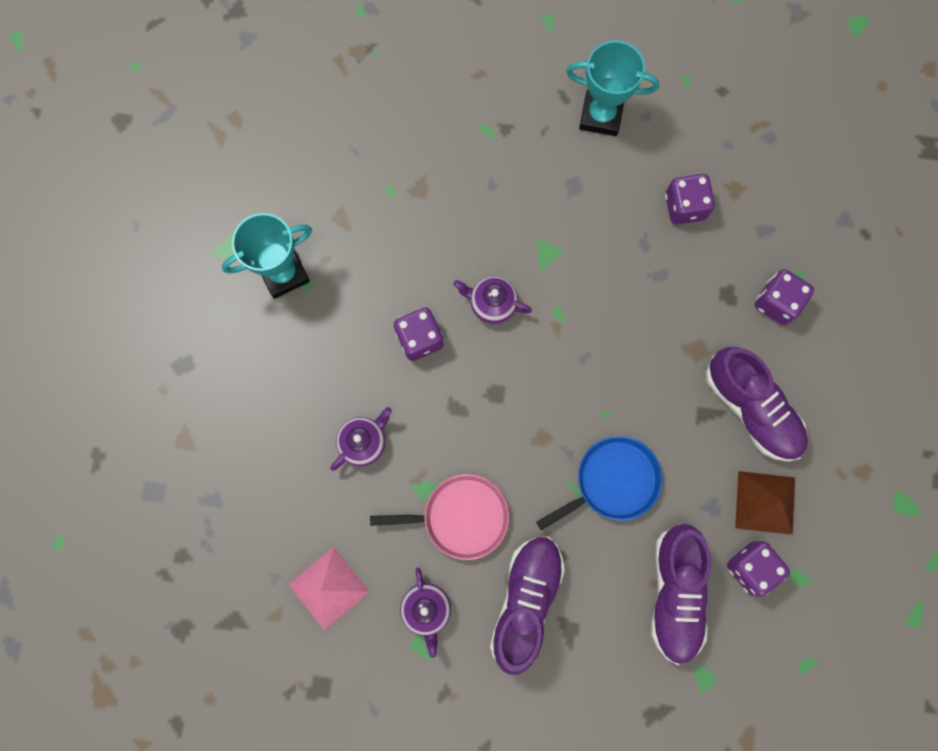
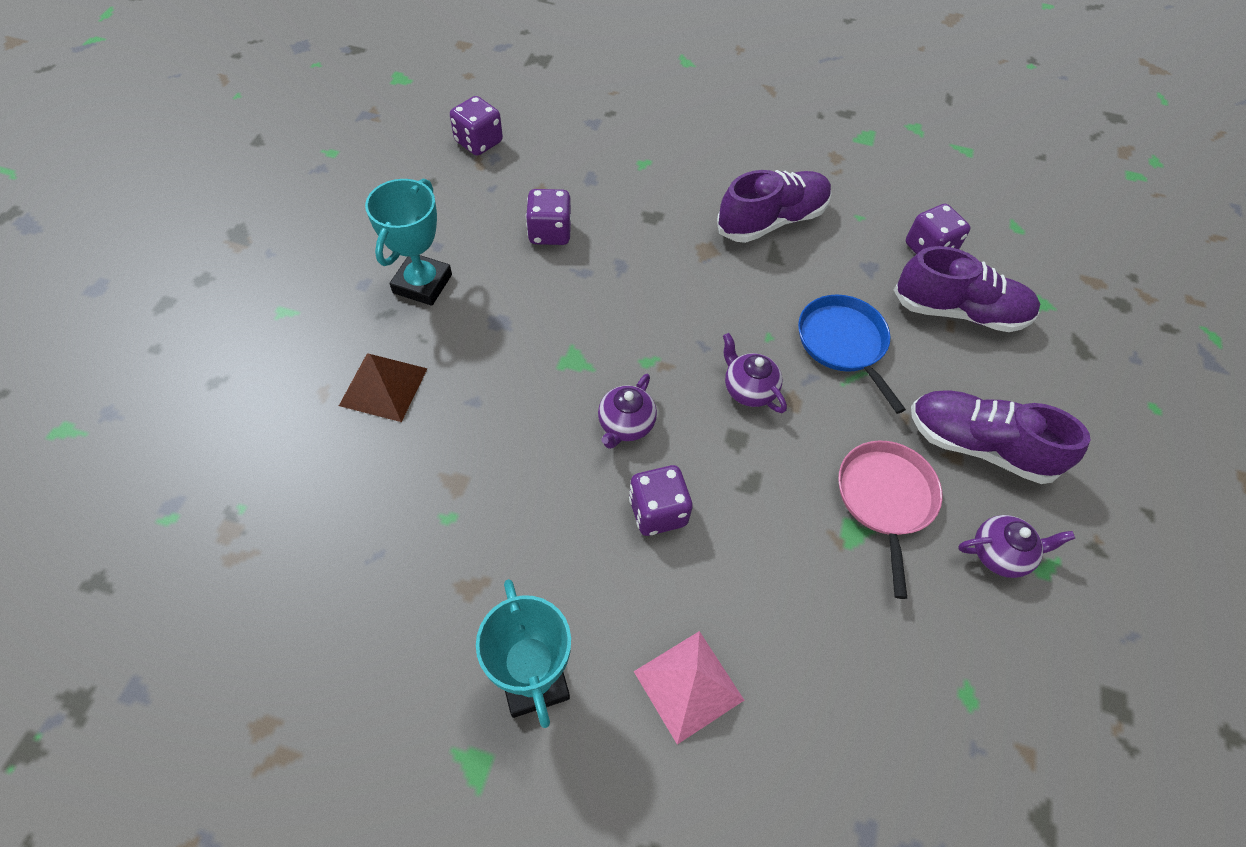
camera: 85 degrees left, 20 degrees down
pink pyramid [288,547,370,630] -> pink pyramid moved to [634,631,744,745]
purple teapot [330,407,392,471] -> purple teapot moved to [723,333,787,413]
brown pyramid [735,471,795,535] -> brown pyramid moved to [339,353,428,422]
purple dice [755,269,814,325] -> purple dice moved to [450,96,503,156]

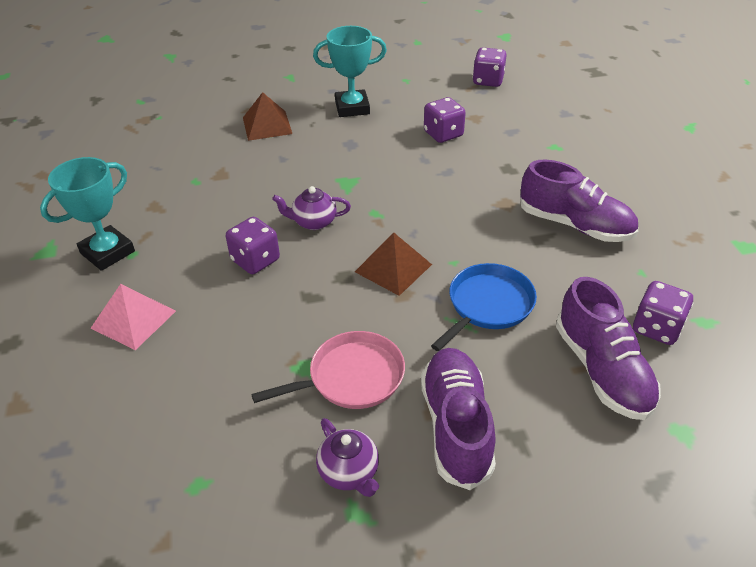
camera: 65 degrees right, 15 degrees down
purple teapot [723,333,787,413] -> brown pyramid [355,232,432,296]

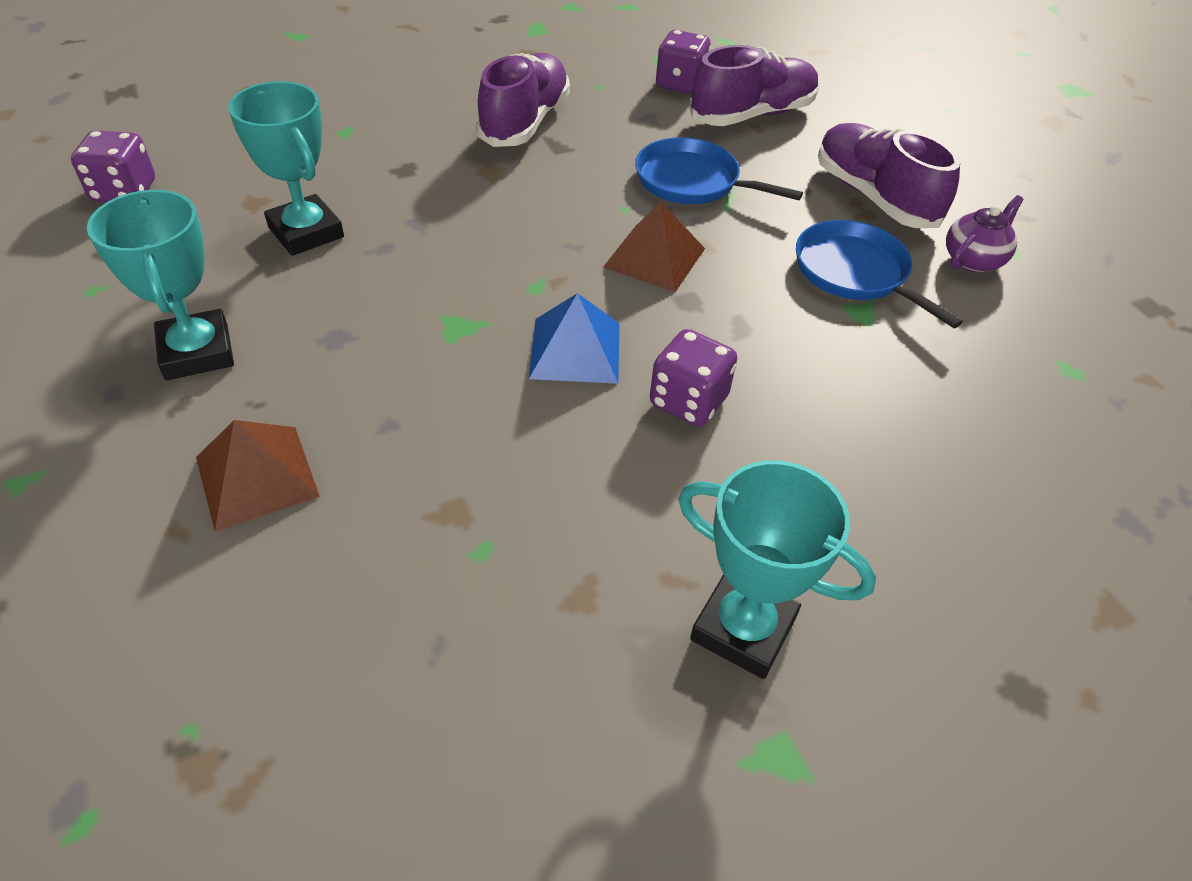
camera: 105 degrees left, 5 degrees up
pink pyramid [91,284,176,350] -> none
pink pan [251,331,405,409] -> blue pan [796,220,963,328]
purple teapot [272,186,351,230] -> blue pyramid [529,293,620,384]
purple shoe [421,348,496,490] -> purple shoe turned 75 degrees clockwise [818,123,960,228]
purple dice [424,97,466,143] -> turquoise trophy [228,81,344,256]

